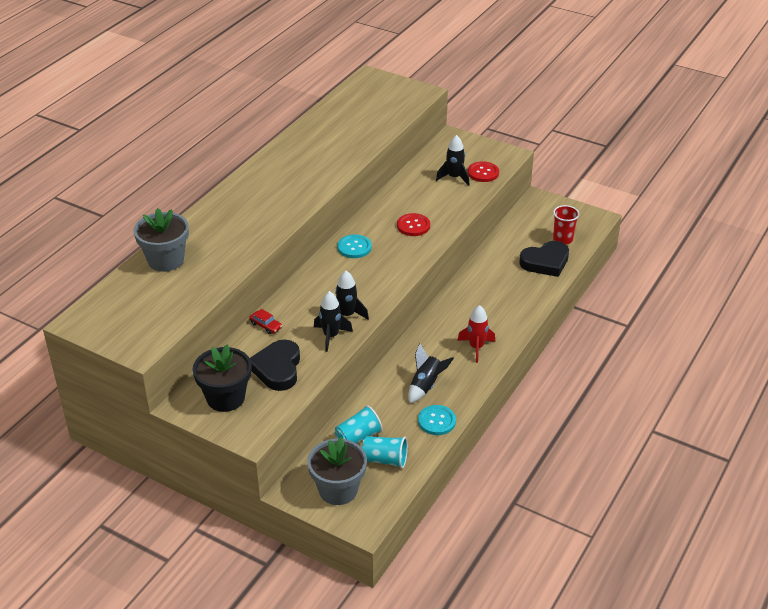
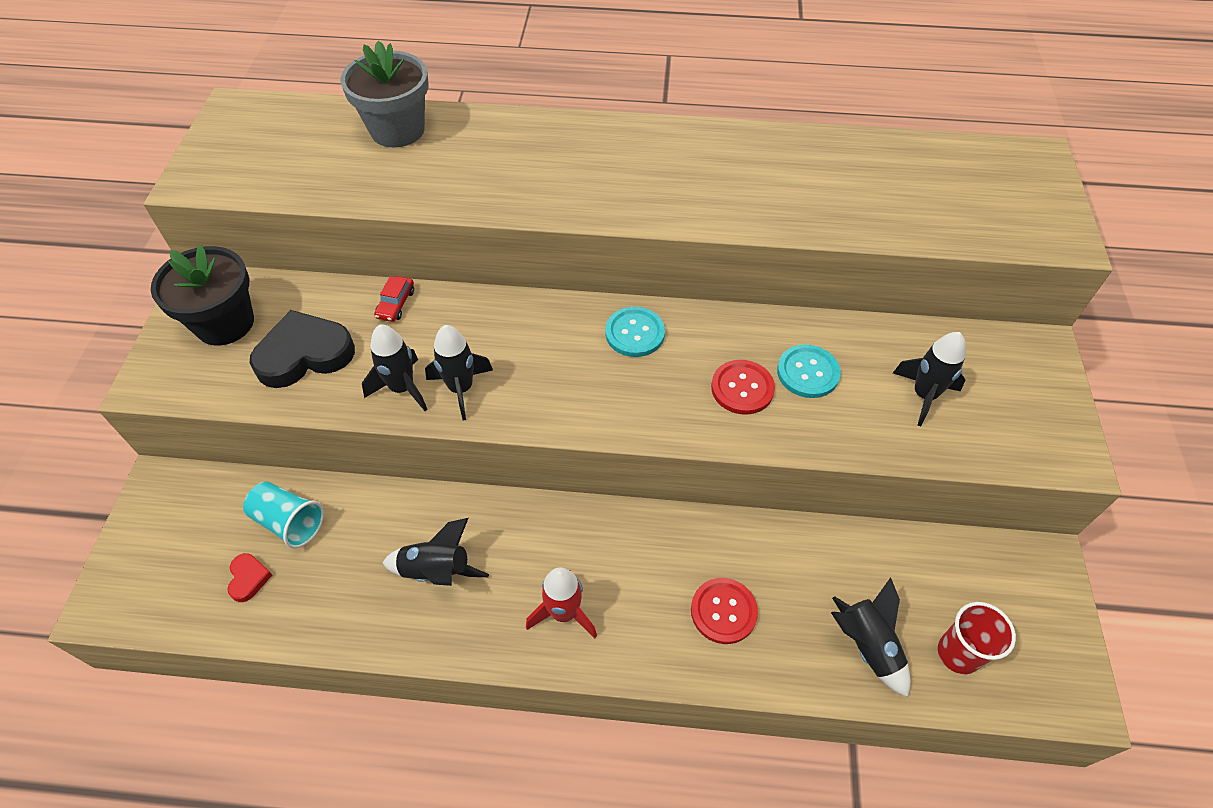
camera: 65 degrees right, 15 degrees up
grey flower pot [307,437,367,505] -> none
turquoise cup [362,436,408,469] -> red heart [228,553,272,602]
turquoise button [418,405,456,435] -> turquoise button moved to [777,344,841,398]
red button [468,161,499,182] -> red button moved to [691,578,758,644]
black heart [519,241,569,277] -> black rocket [831,577,911,697]

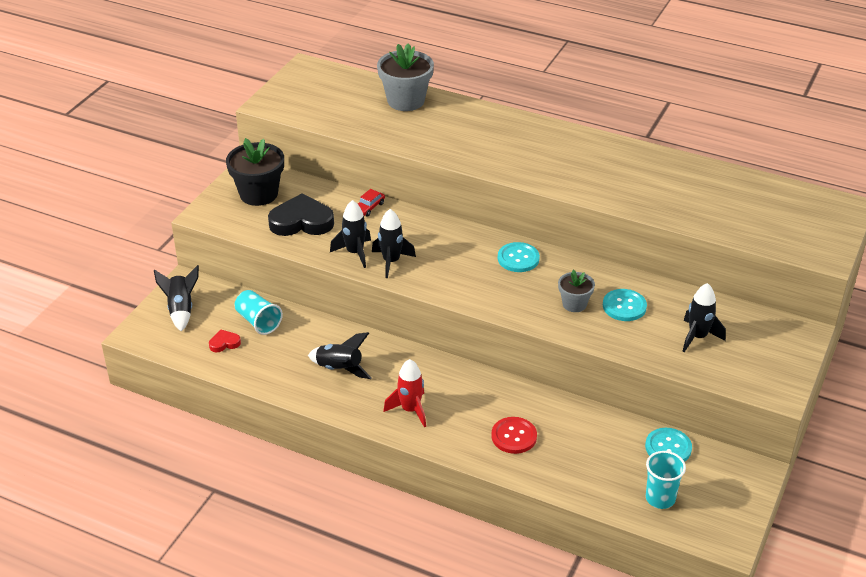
camera: 20 degrees right, 15 degrees down
red heart [228,553,272,602] -> red heart turned 120 degrees counterclockwise [209,330,241,352]
red button [711,360,775,415] -> grey flower pot [558,269,595,312]
black rocket [831,577,911,697] -> black rocket moved to [154,265,199,332]
red cup [938,602,1016,674] -> turquoise cup [646,451,686,509]
none -> turquoise button [645,428,692,462]

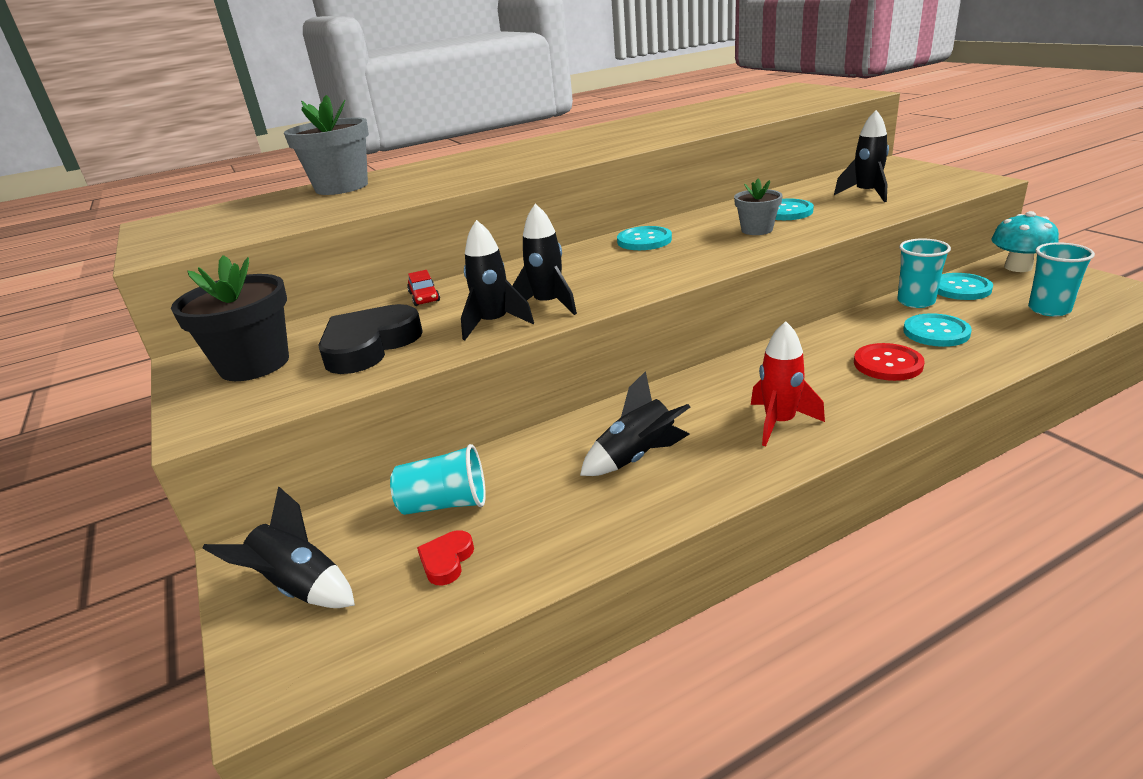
camera: 50 degrees left, 10 degrees down
none -> turquoise cup [897,239,951,308]
none -> turquoise button [903,313,972,347]
none -> turquoise mushroom [991,211,1059,272]

